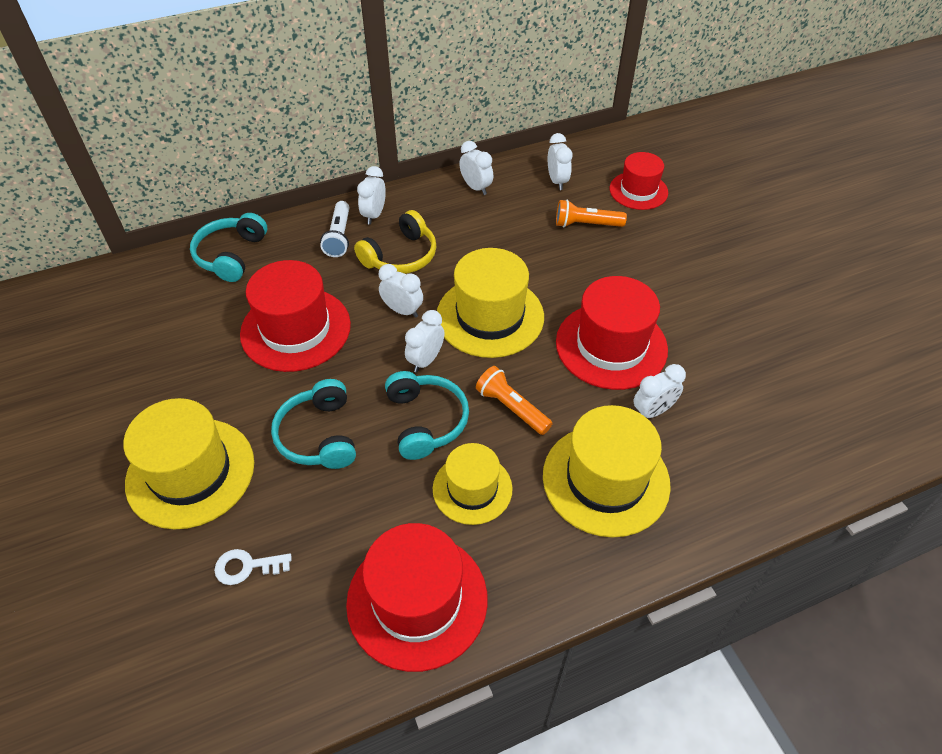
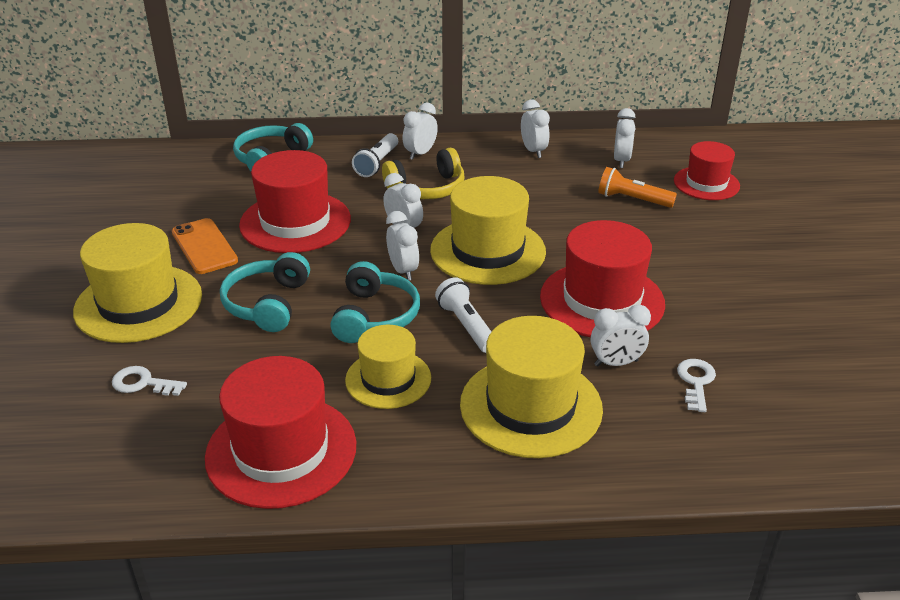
camera: 20 degrees right, 15 degrees down
white clock [405,310,444,373] -> white clock turned 105 degrees clockwise [386,211,419,280]
orange flashlight [476,366,553,435] -> white flashlight [435,278,491,353]
none -> orange phone [172,218,238,274]
none -> white key [677,359,716,412]

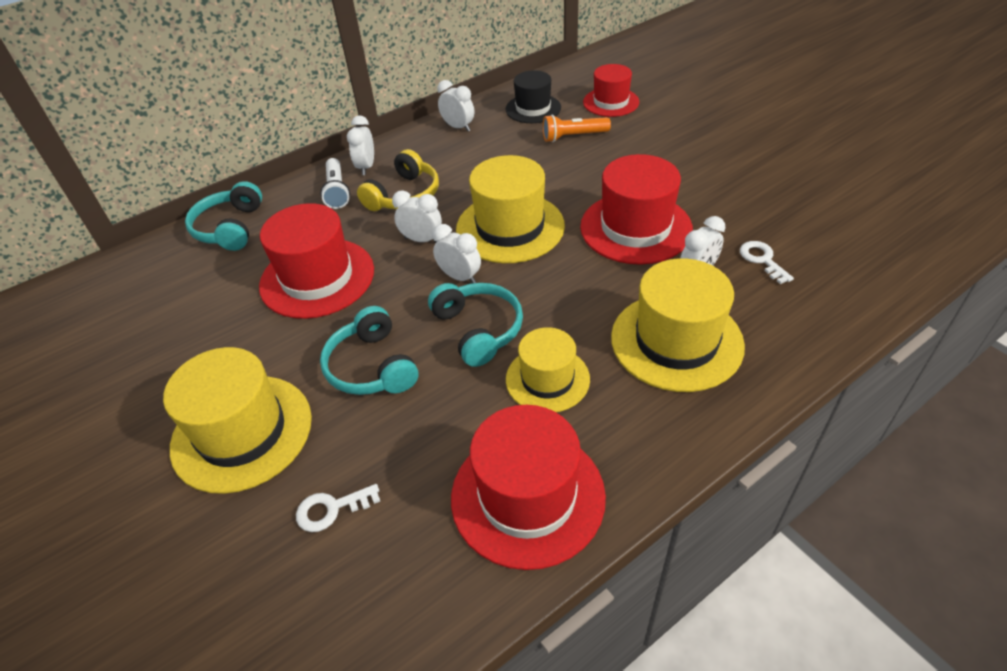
camera: 30 degrees left, 10 degrees up
orange phone [172,218,238,274] -> none
white flashlight [435,278,491,353] -> none
white clock [614,108,636,168] -> black hat [506,70,561,123]

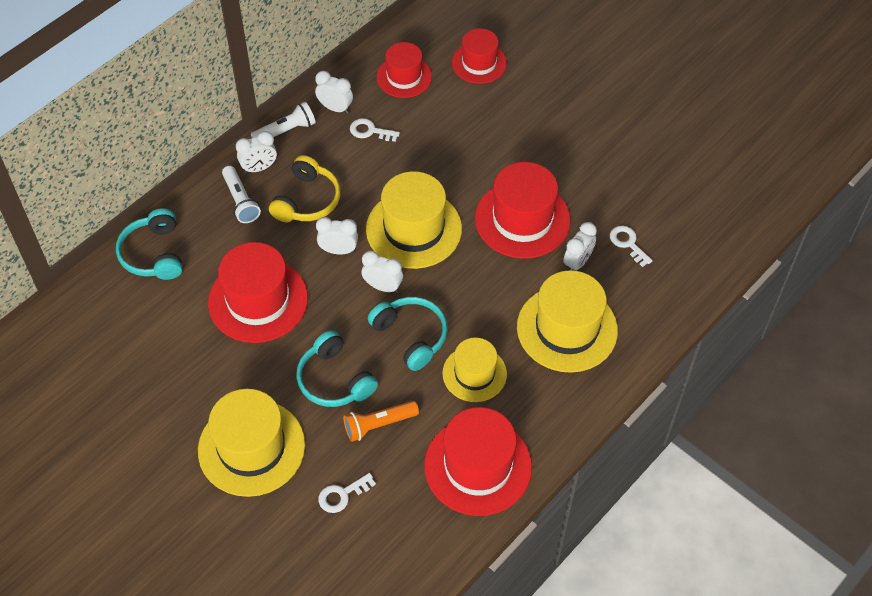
camera: 15 degrees left, 10 degrees up
white clock [347,115,374,175] -> white clock turned 105 degrees counterclockwise [236,131,277,173]
black hat [506,70,561,123] -> red hat [377,42,432,98]
orange flashlight [543,115,611,142] -> orange flashlight moved to [343,401,419,442]
none -> white flashlight [251,102,316,138]
none -> white key [350,118,400,142]

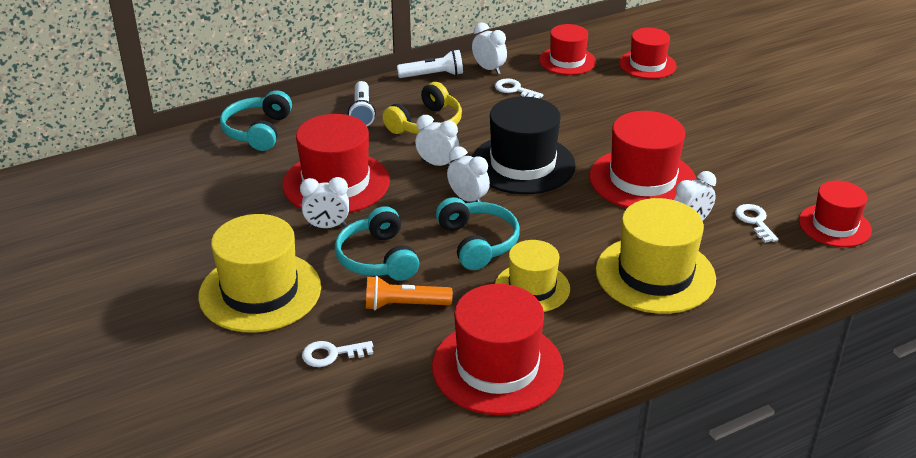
camera: 20 degrees right, 20 degrees down
white clock [236,131,277,173] -> white clock moved to [300,177,349,228]
yellow hat [366,171,462,269] -> black hat [472,97,576,194]
none -> red hat [799,181,872,247]

